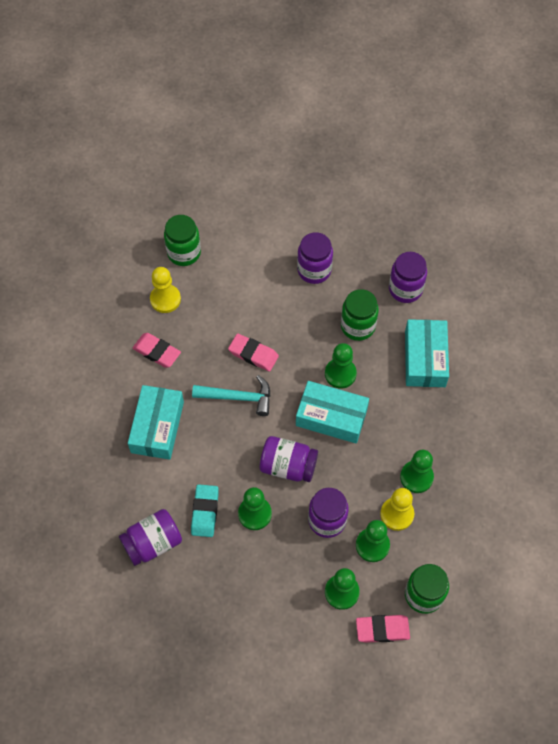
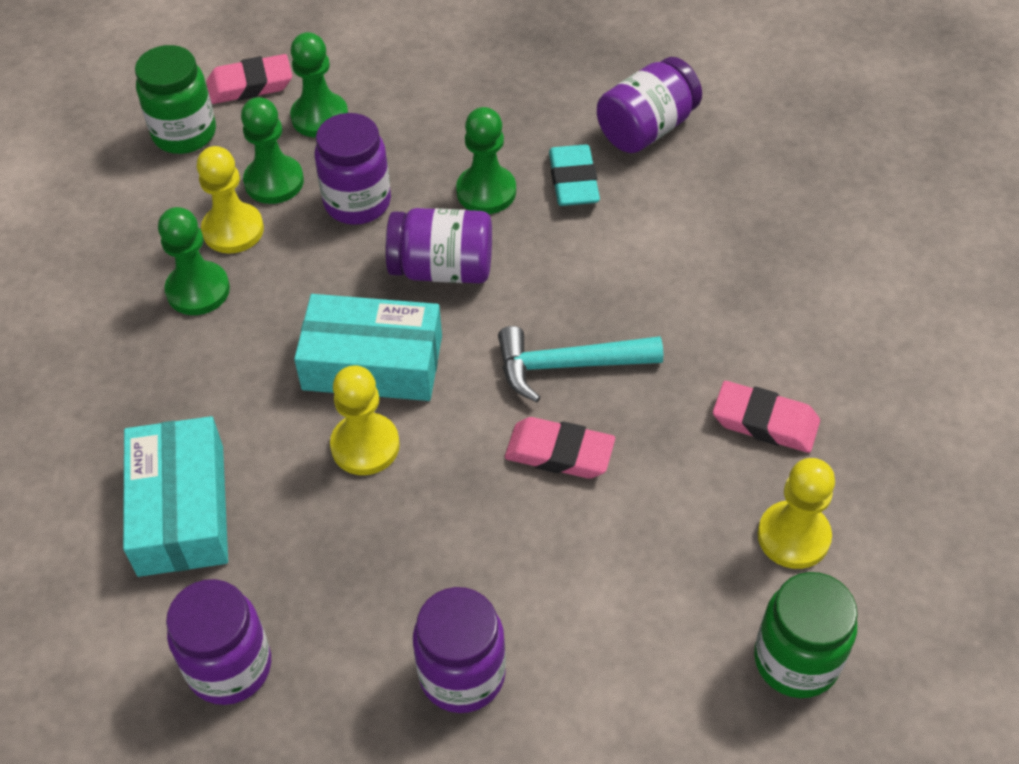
camera: 170 degrees right, 10 degrees down
turquoise box [128,385,184,460] -> none
green pawn [325,343,357,388] -> yellow pawn [330,366,400,475]
green jar [341,289,379,341] -> none

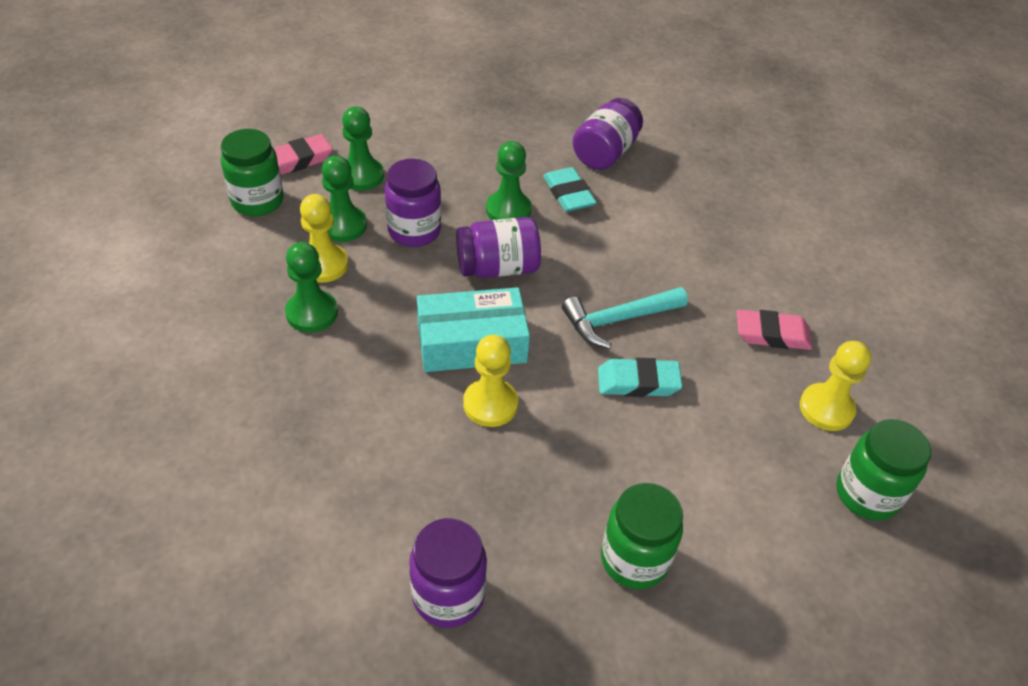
camera: 20 degrees left, 5 degrees down
turquoise box [123,416,228,577] -> none
purple jar [413,587,506,713] -> green jar [601,483,683,589]
pink eraser [505,417,615,479] -> turquoise eraser [598,358,682,397]

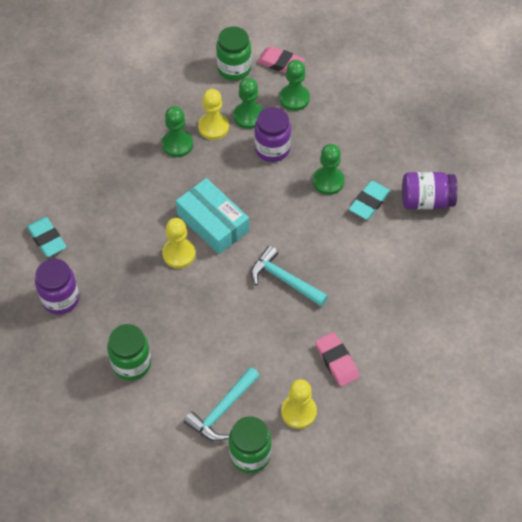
camera: 60 degrees right, 10 degrees up
purple jar [456,217,541,278] -> none
turquoise eraser [598,358,682,397] -> turquoise eraser moved to [27,217,66,257]
none -> turquoise hammer [184,367,260,441]

